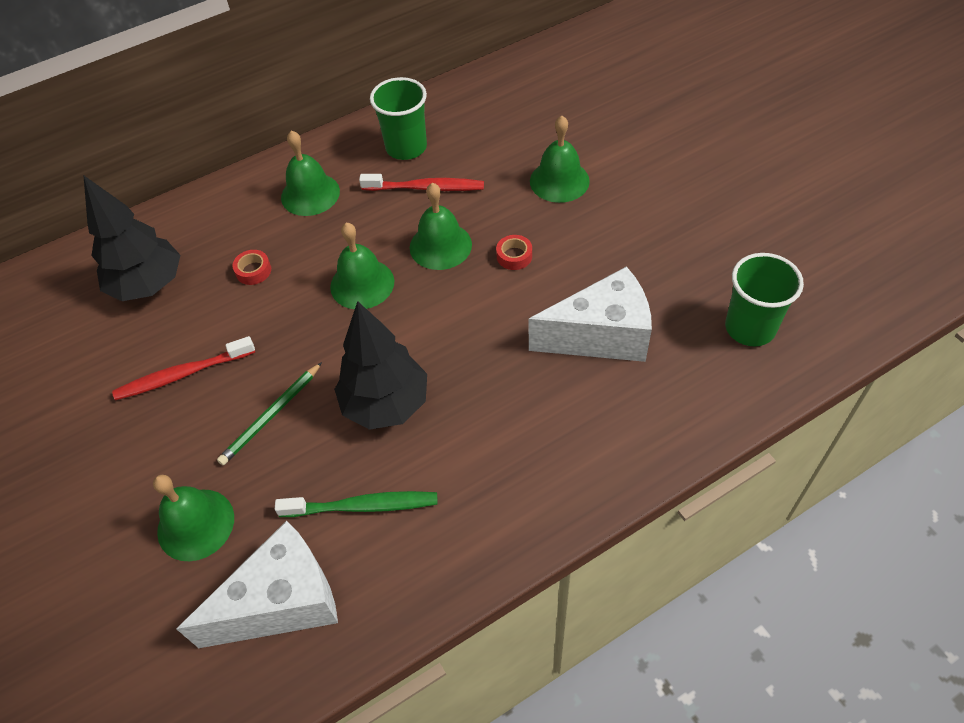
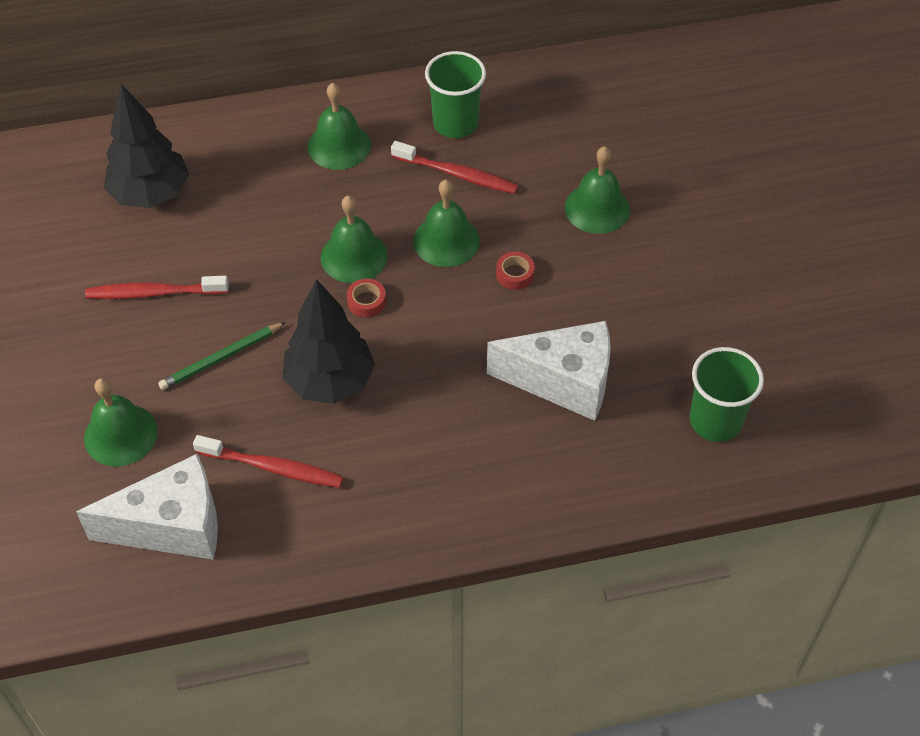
camera: 15 degrees right, 0 degrees up
red tape [232,250,271,285] -> red tape moved to [347,279,386,318]
green toothbrush [275,491,438,517] -> red toothbrush [193,435,344,488]

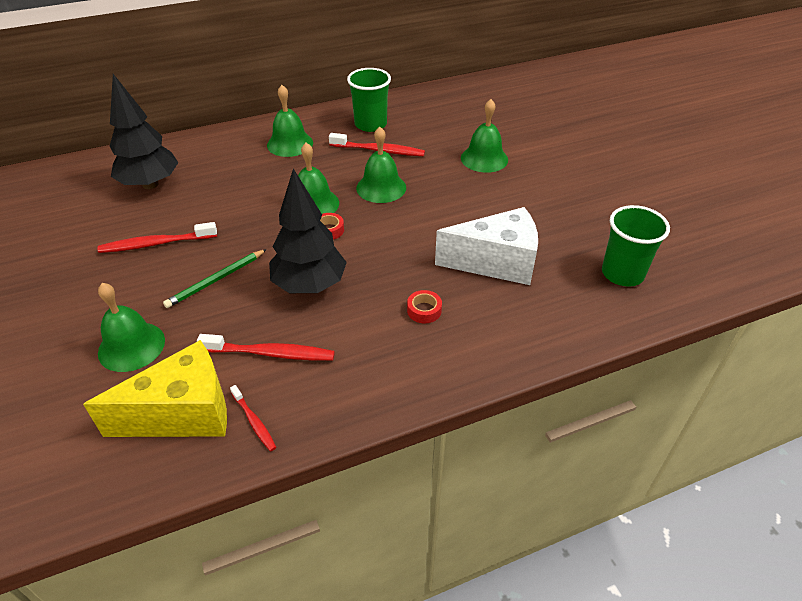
camera: 10 degrees left, 10 degrees down
white cheese [76,454,218,560] -> yellow cheese [83,340,227,437]
red tape [496,252,535,290] -> red tape moved to [407,290,442,323]
none -> red toothbrush [230,385,276,451]

